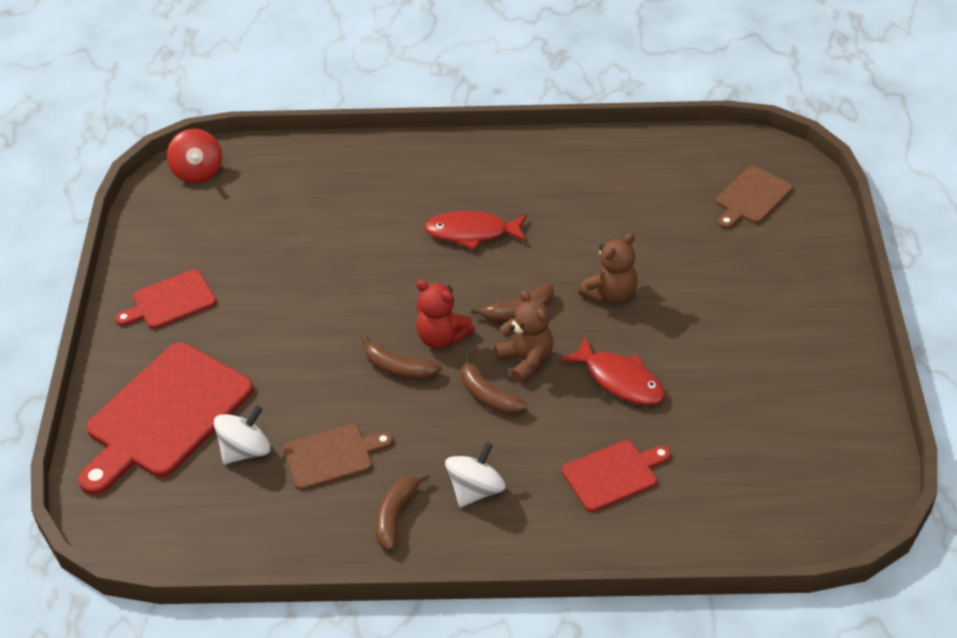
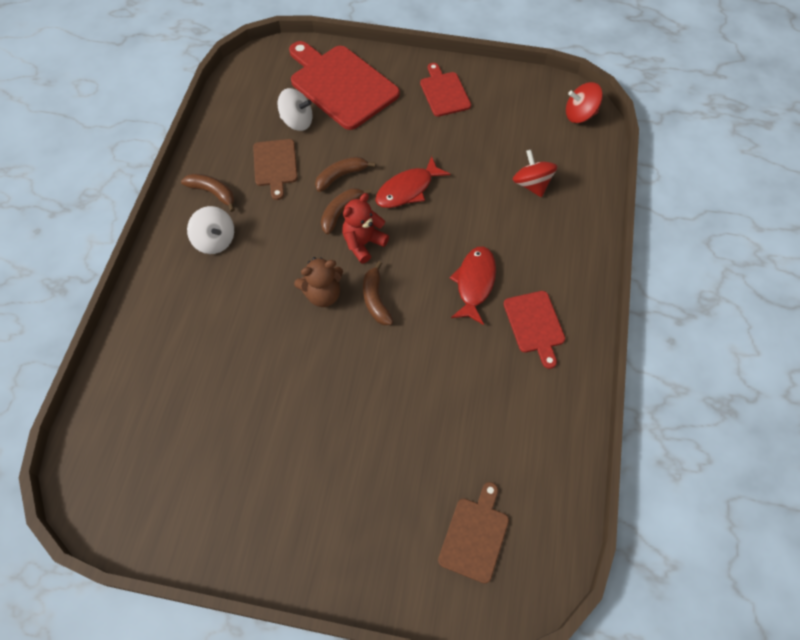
camera: 100 degrees right, 15 degrees up
white spinning top [214,406,270,464] -> white spinning top turned 45 degrees counterclockwise [277,88,313,131]
brown banana [461,355,527,415] -> brown banana moved to [315,157,375,192]
red fish [560,336,665,405] -> red fish moved to [375,156,450,208]
red cutting board [562,440,671,512] -> red cutting board moved to [504,291,565,369]
brown teddy bear [579,233,637,304] -> none
brown cutting board [716,166,793,229] -> brown cutting board turned 60 degrees clockwise [438,482,509,584]
none -> red spinning top [513,150,557,197]

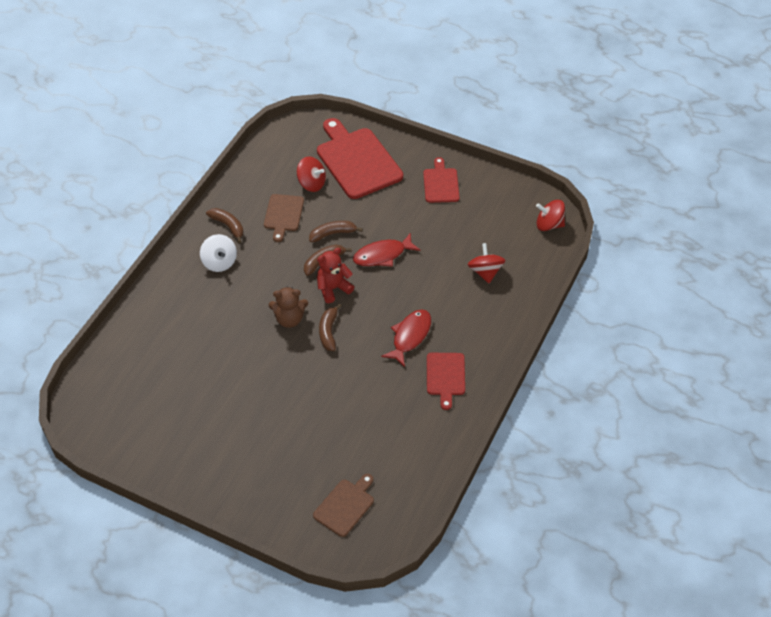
camera: 15 degrees right, 10 degrees down
white spinning top [277,88,313,131] -> red spinning top [297,156,326,192]

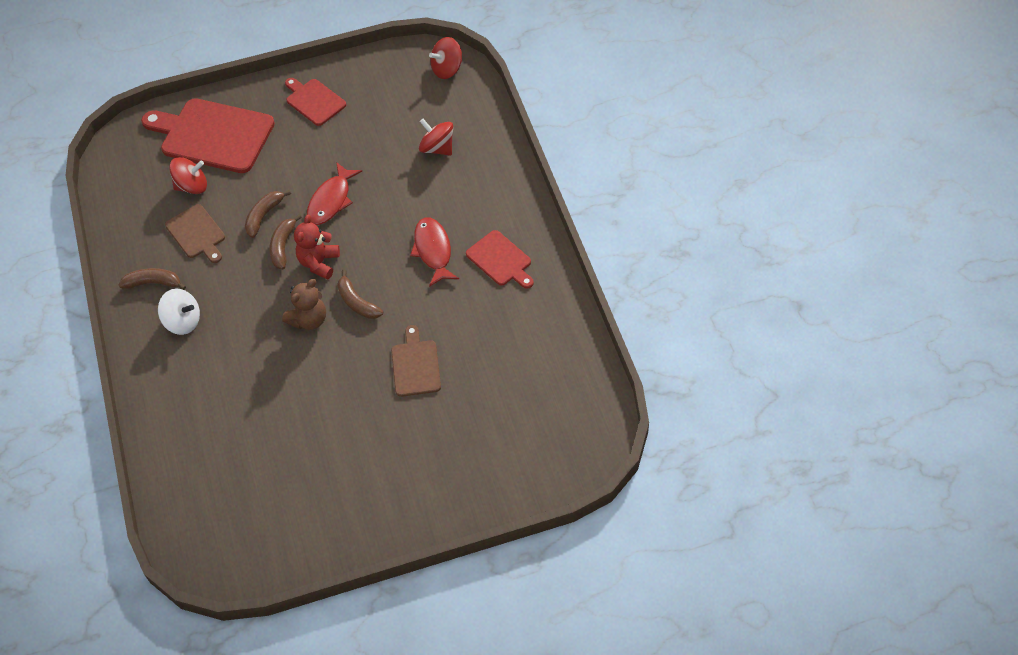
camera: 40 degrees left, 5 degrees up
brown cutting board [313,474,374,537] -> brown cutting board moved to [391,325,441,397]

